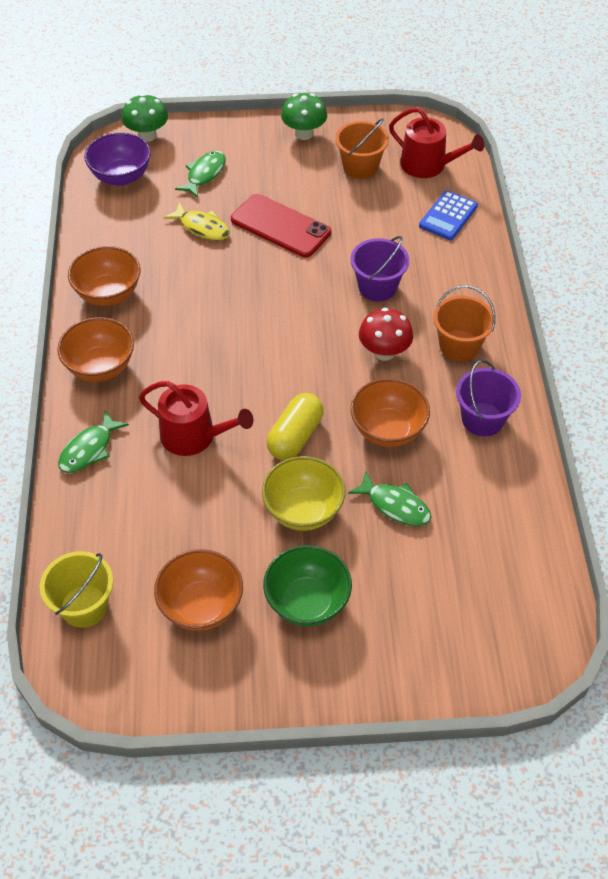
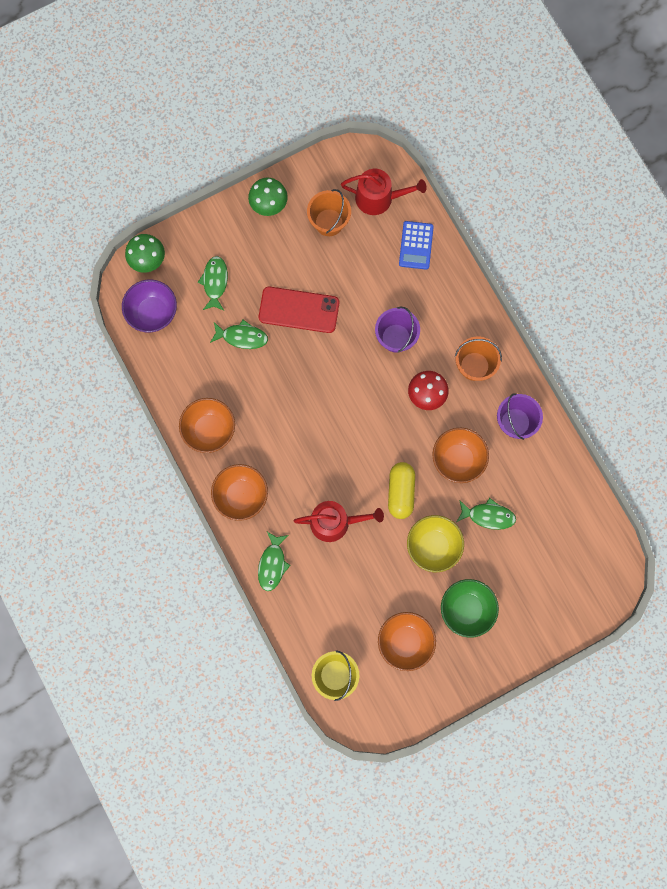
camera: 25 degrees left, 25 degrees up
yellow fish [163,203,230,240] -> green fish [210,320,268,349]

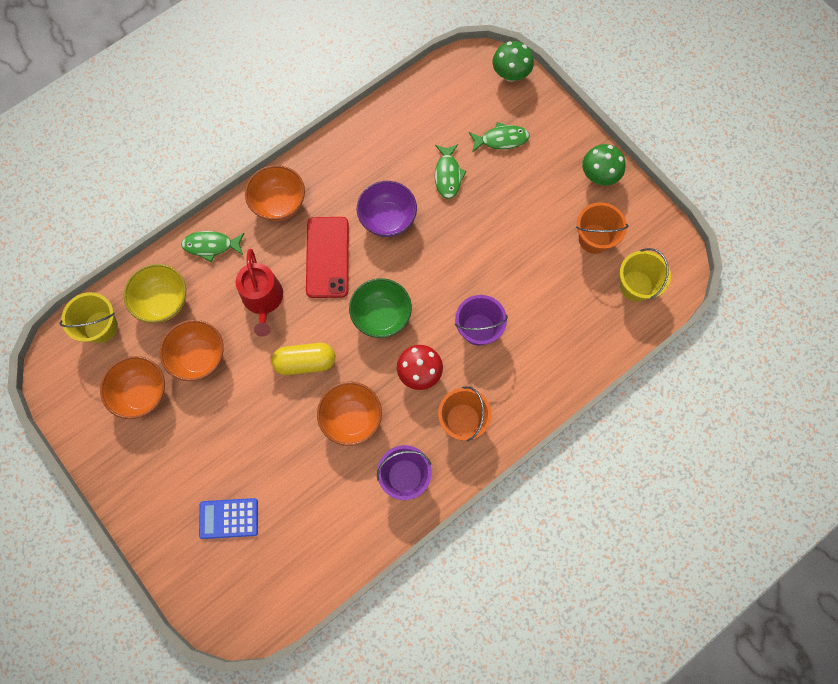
camera: 80 degrees right, 5 degrees down
purple bowl [122,280,177,332] -> purple bowl moved to [357,181,417,237]
orange bowl [179,398,235,453] -> orange bowl moved to [160,320,224,381]
red phone [259,287,339,333] -> red phone moved to [306,217,349,298]
red watering can [341,169,426,215] -> yellow bucket [620,248,671,302]
blue calculator [399,221,434,270] -> blue calculator moved to [199,498,258,539]
yellow bowl [407,515,464,572] -> yellow bowl moved to [124,264,186,323]
green bowl [441,579,499,638] -> green bowl moved to [349,278,412,338]
green fish [457,498,516,530] -> none

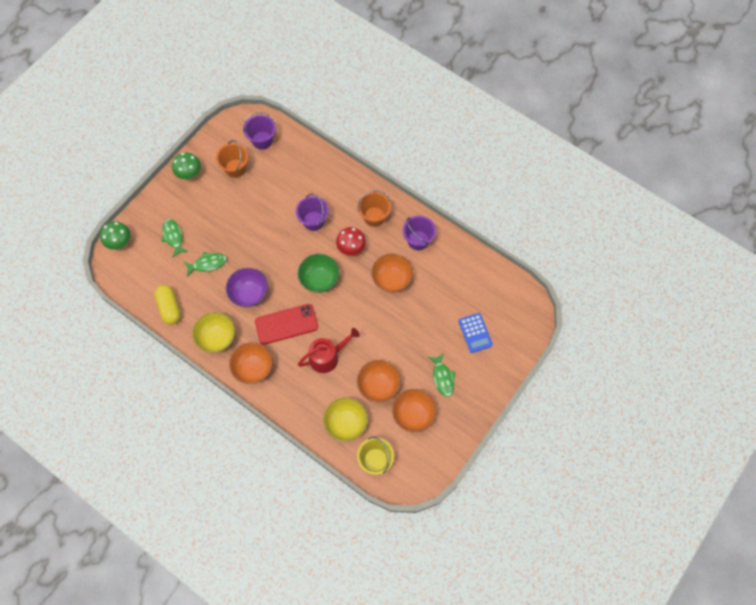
camera: 105 degrees left, 5 degrees down
green fish [181,231,244,262] -> green fish moved to [428,353,456,397]
yellow capsule [272,343,335,375] -> yellow capsule moved to [154,285,181,324]
yellow bucket [620,248,671,302] -> purple bucket [243,112,276,149]
none -> yellow bowl [192,312,235,353]

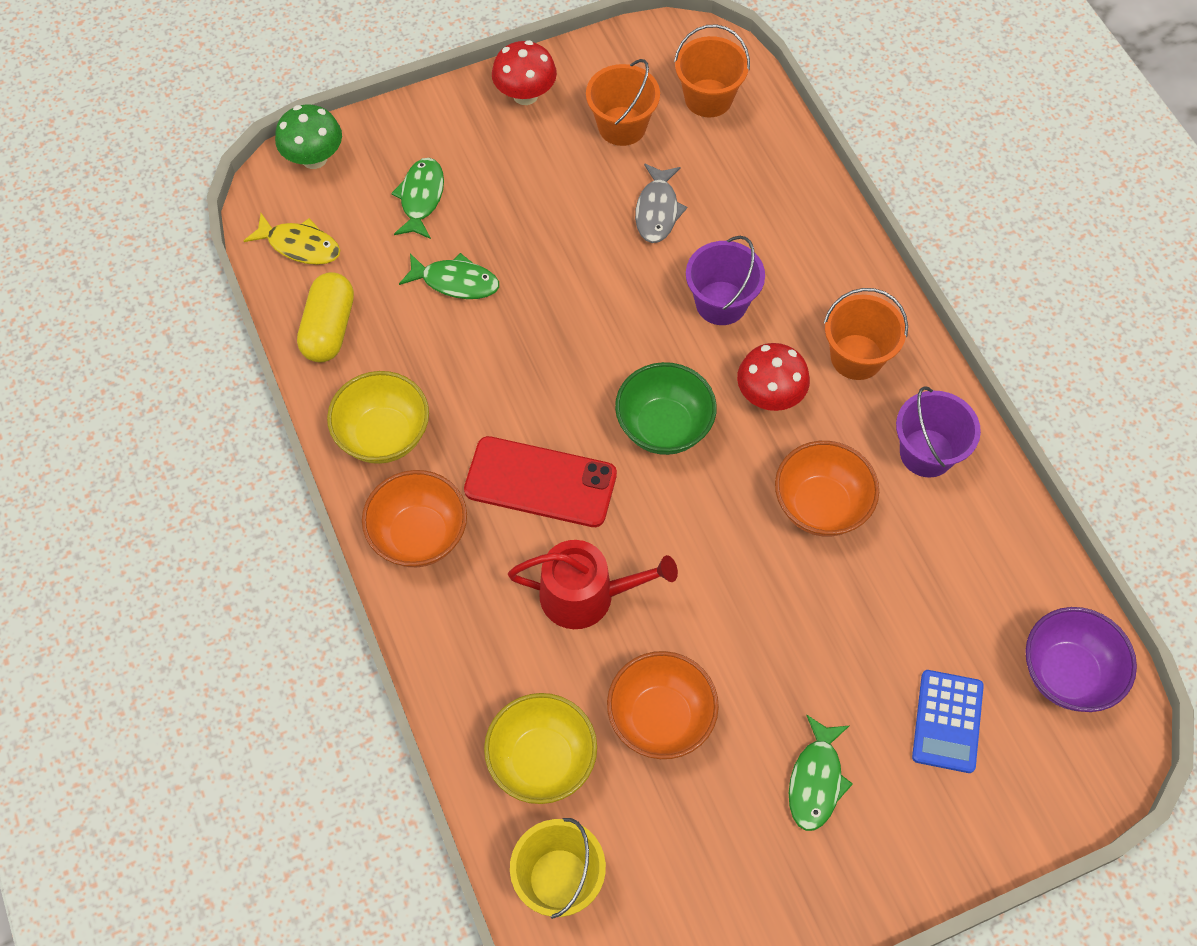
camera: 30 degrees right, 5 degrees down
green mushroom [172,152,201,179] -> red mushroom [492,40,557,105]
purple bowl [226,268,268,307] -> purple bowl moved to [1025,607,1137,712]
purple bucket [243,112,276,149] -> orange bucket [674,24,750,117]
orange bowl [392,389,437,433] -> none
none -> yellow fish [244,213,340,265]
none -> grey fish [635,164,687,243]

